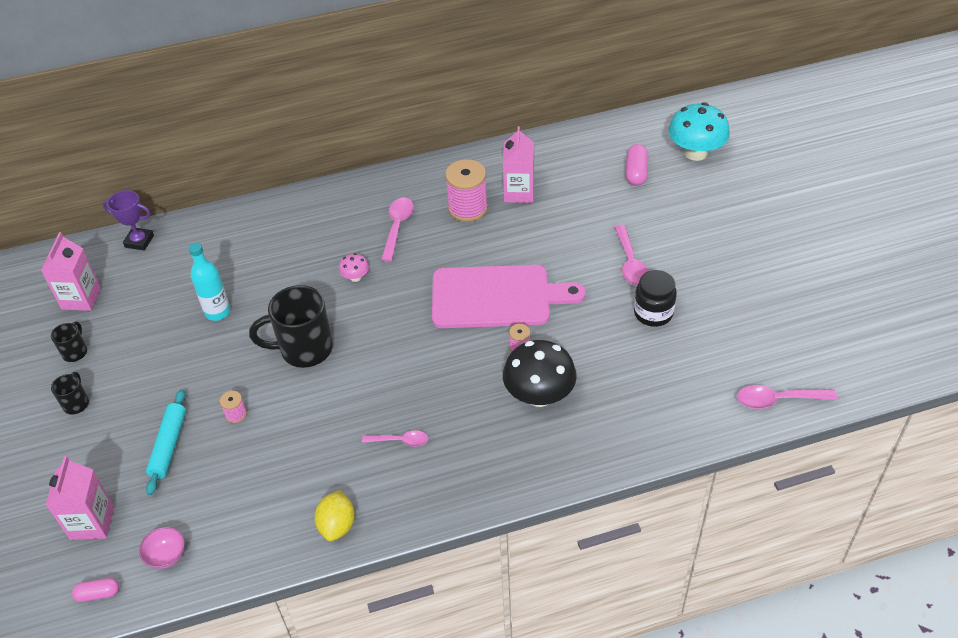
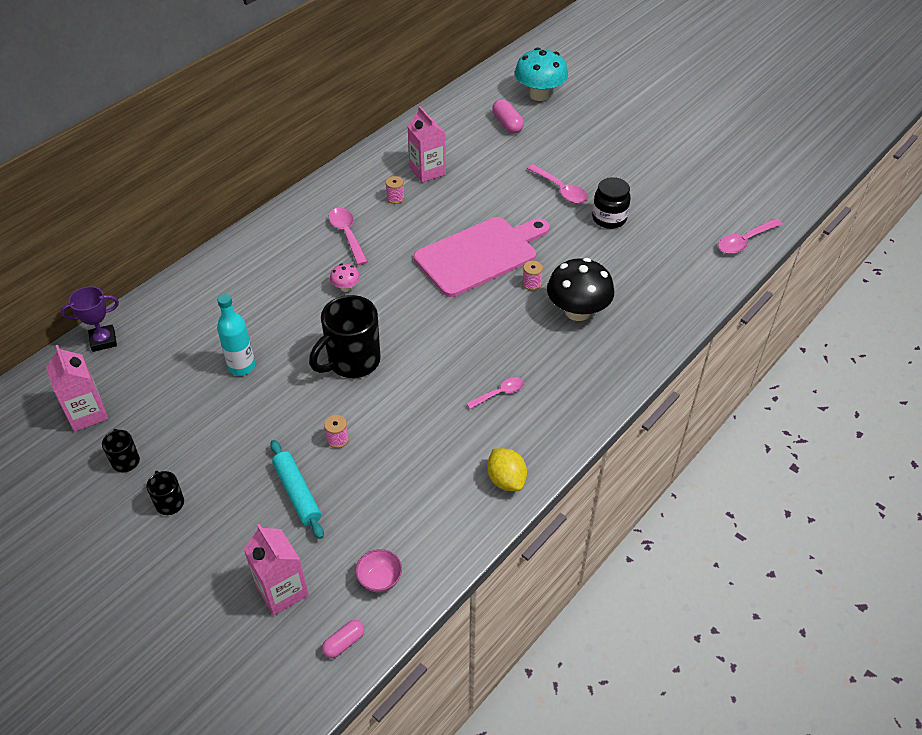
camera: 35 degrees left, 0 degrees up
pink spool [445,159,488,222] -> pink spool [386,176,405,204], size x0.47

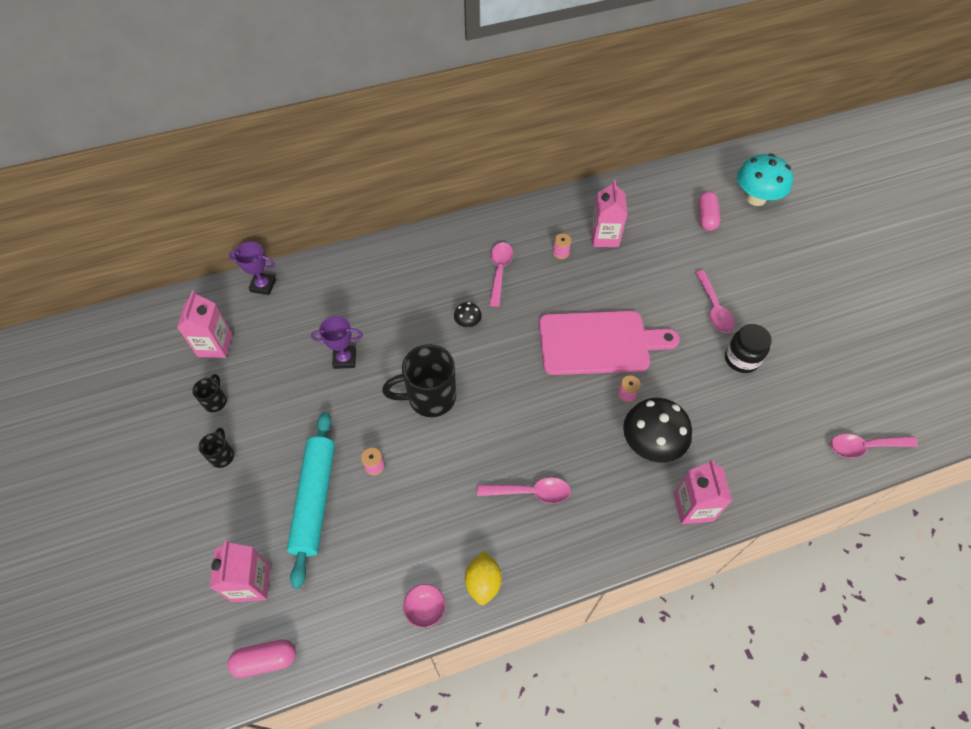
camera: 30 degrees right, 10 degrees up
turquoise bottle [217,294,255,376] -> purple trophy [311,316,363,369]
turquoise rolling pin [270,440,324,539] -> turquoise rolling pin [287,412,335,589], size x1.56
pink capsule [322,620,364,658] -> pink capsule [227,639,296,678], size x1.53
pink mushroom [330,264,360,292] -> black mushroom [454,302,482,327]
pink bowl [355,549,402,592] -> pink bowl moved to [403,584,446,628]
pink spoon [466,377,524,409] -> pink spoon [477,477,571,503], size x1.52
none -> pink carton [674,460,732,524]

